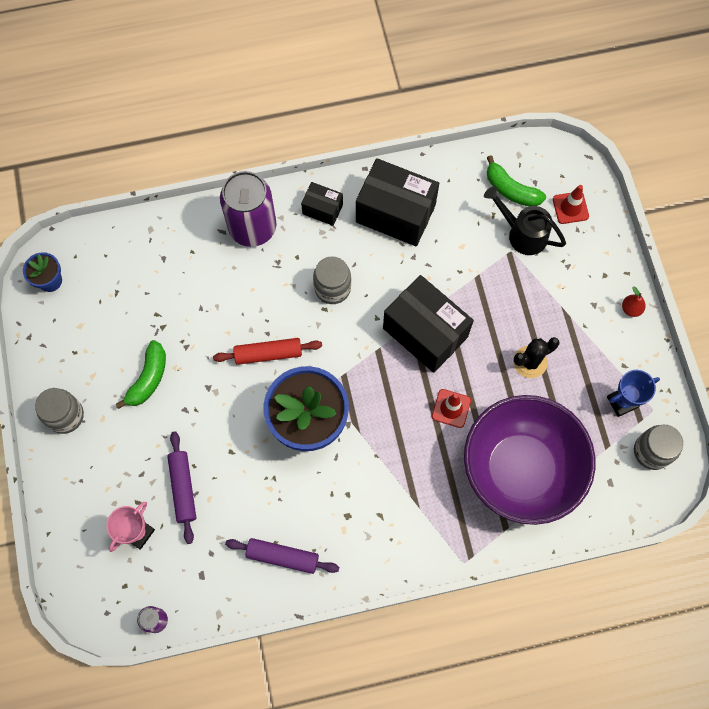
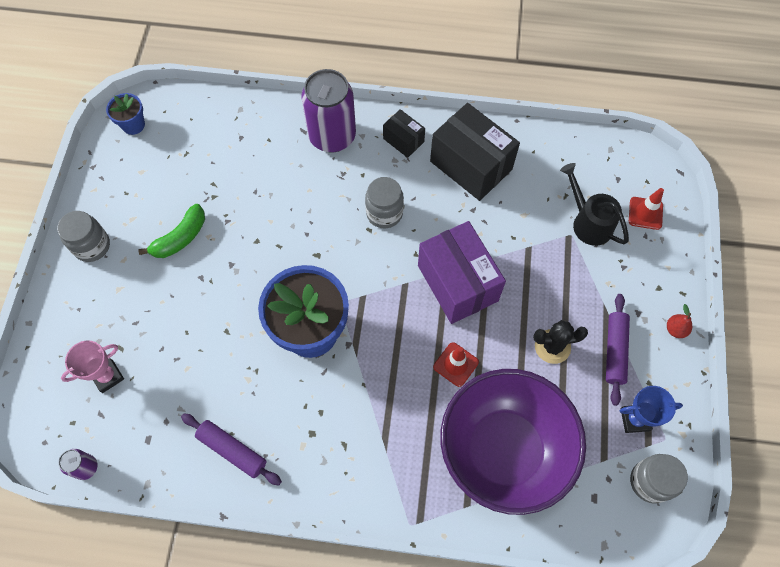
camera: 20 degrees right, 5 degrees down
purple rolling pin [167,431,196,544] -> purple rolling pin moved to [606,294,630,406]
red rolling pin [213,338,322,365] -> none
black box [383,275,474,373] -> purple box [418,221,506,324]
green banana [487,155,546,206] -> none

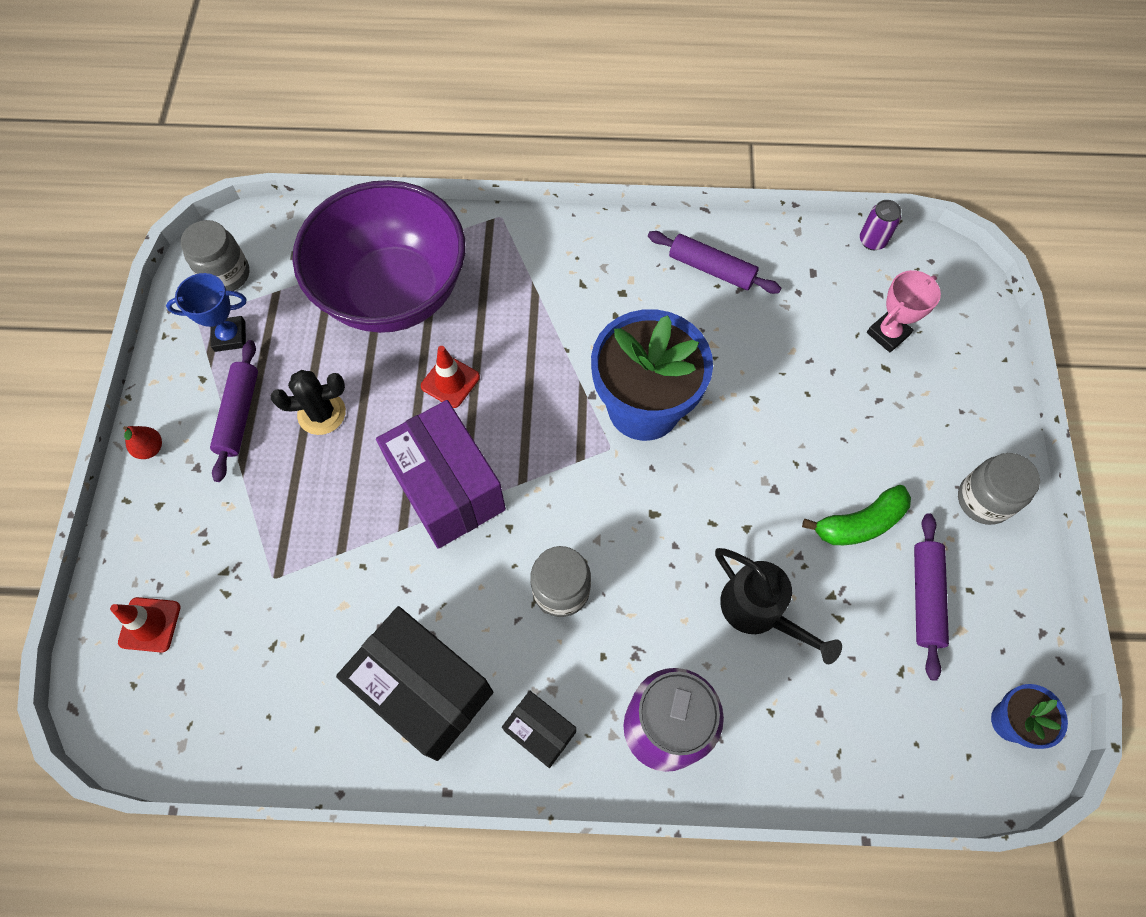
camera: 175 degrees right, 0 degrees up
green banana [138,204,205,258] -> green banana turned 150 degrees counterclockwise [802,485,911,545]
black watering can [560,163,629,246] -> black watering can moved to [715,548,842,664]
none -> purple rolling pin [914,513,949,681]

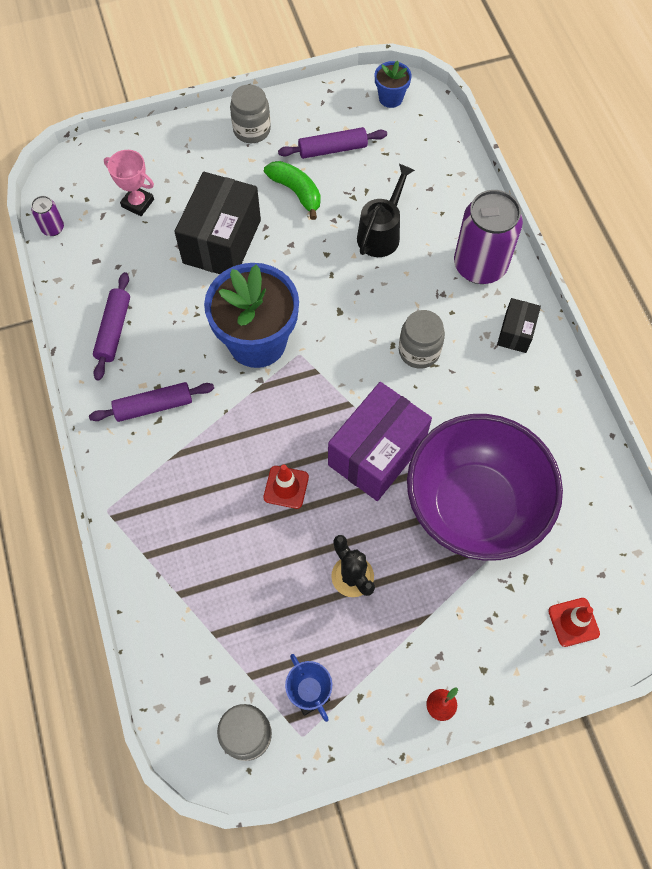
camera: 110 degrees left, 0 degrees up
purple rolling pin [210,340,258,482] -> purple rolling pin moved to [89,382,214,422]
purple bowl [293,180,466,333] -> purple bowl moved to [407,414,563,561]
black box [336,606,493,761] -> black box moved to [174,172,261,274]

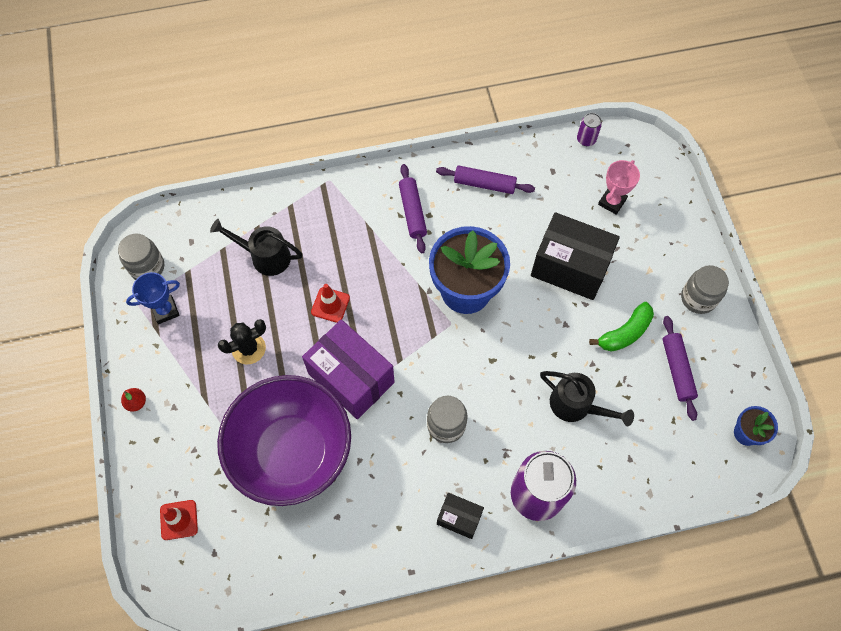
camera: 95 degrees right, 0 degrees up
none -> black watering can [210,219,303,276]

